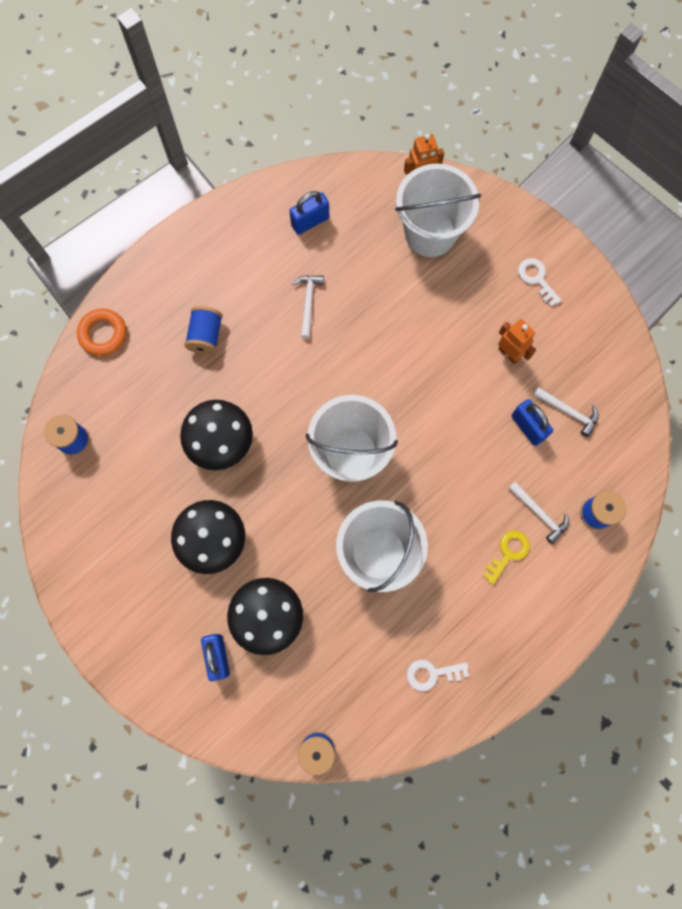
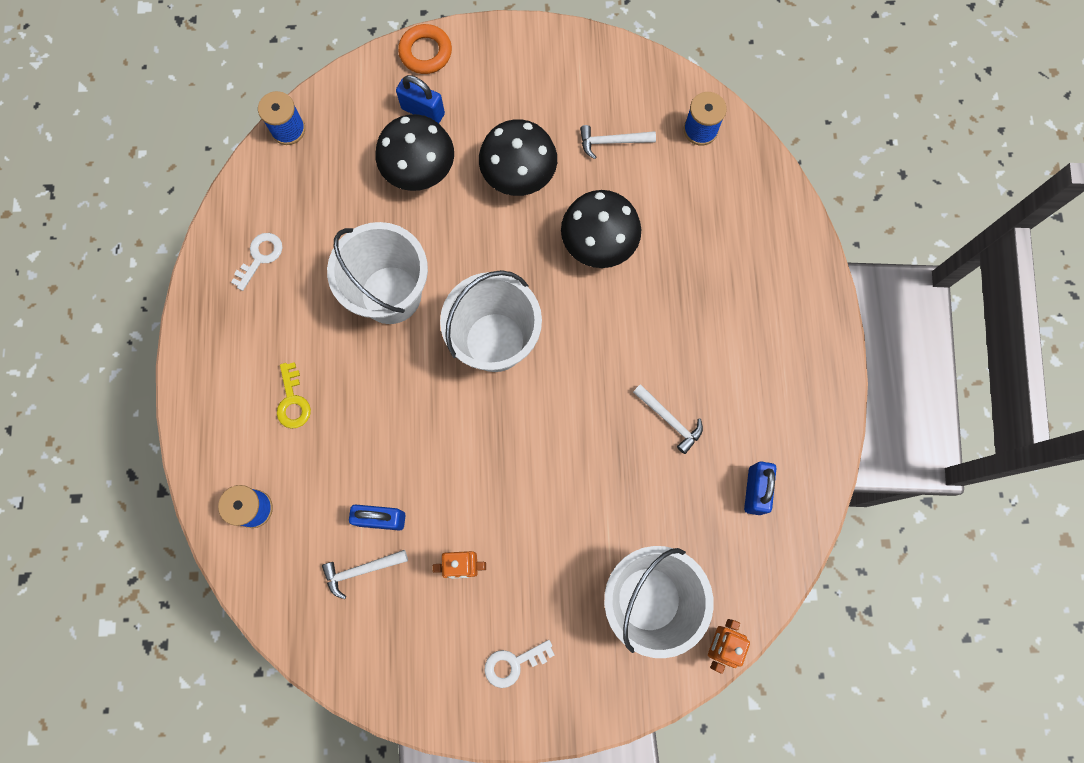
camera: 130 degrees right, 0 degrees up
orange ring [77,309,126,356] -> orange ring moved to [398,24,452,74]
blue spool [184,306,223,355] -> none
white hammer [509,482,569,544] -> white hammer moved to [580,125,656,159]
white key [518,258,562,307] -> white key turned 150 degrees clockwise [484,640,554,688]

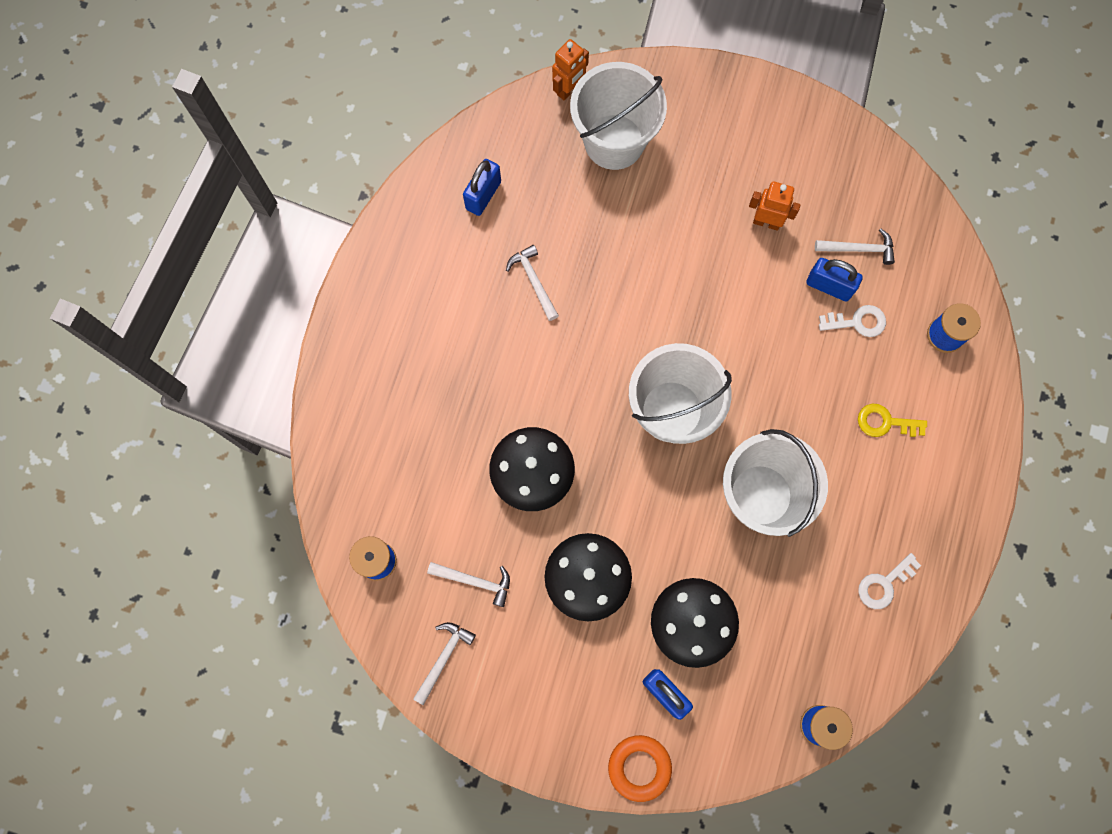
camera: 160 degrees left, 0 degrees up
yellow key [277,362,311,429] -> yellow key turned 90 degrees counterclockwise [858,404,927,437]
white key [484,640,554,688] -> white key moved to [819,305,886,337]
none -> white hammer [413,622,476,705]

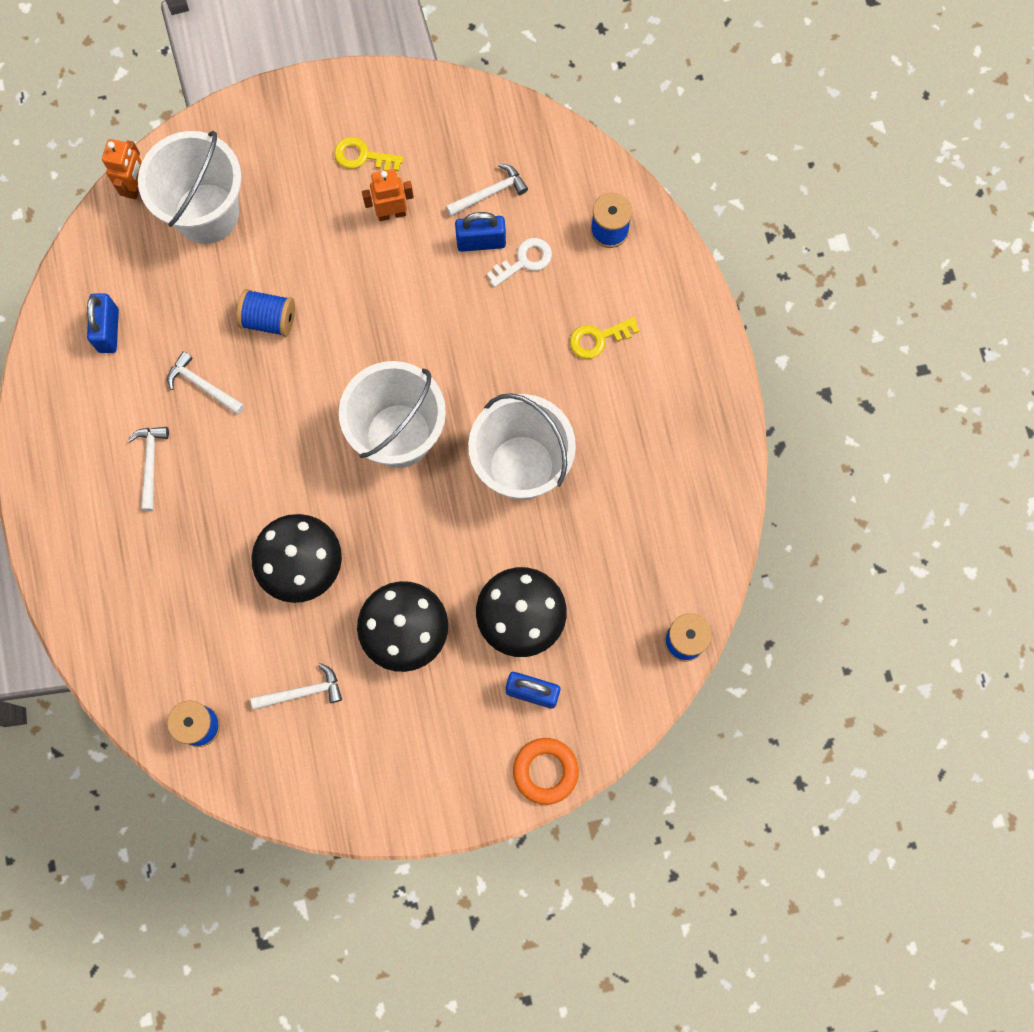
camera: 30 degrees left, 0 degrees up
white hammer [413,622,476,705] -> white hammer moved to [128,427,169,511]
white key [858,553,921,609] -> none
none -> blue spool [236,289,295,337]
none -> yellow key [334,137,403,171]

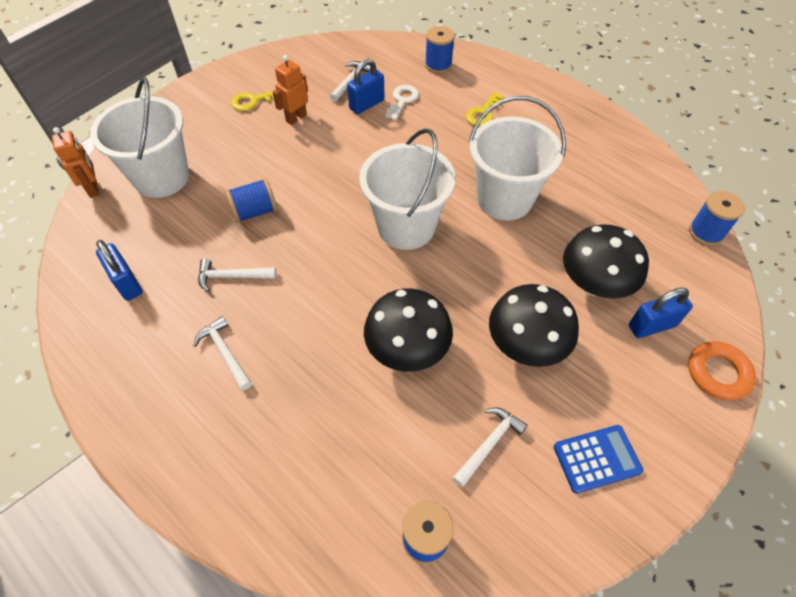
camera: 35 degrees left, 20 degrees down
none -> blue calculator [554,425,643,494]

